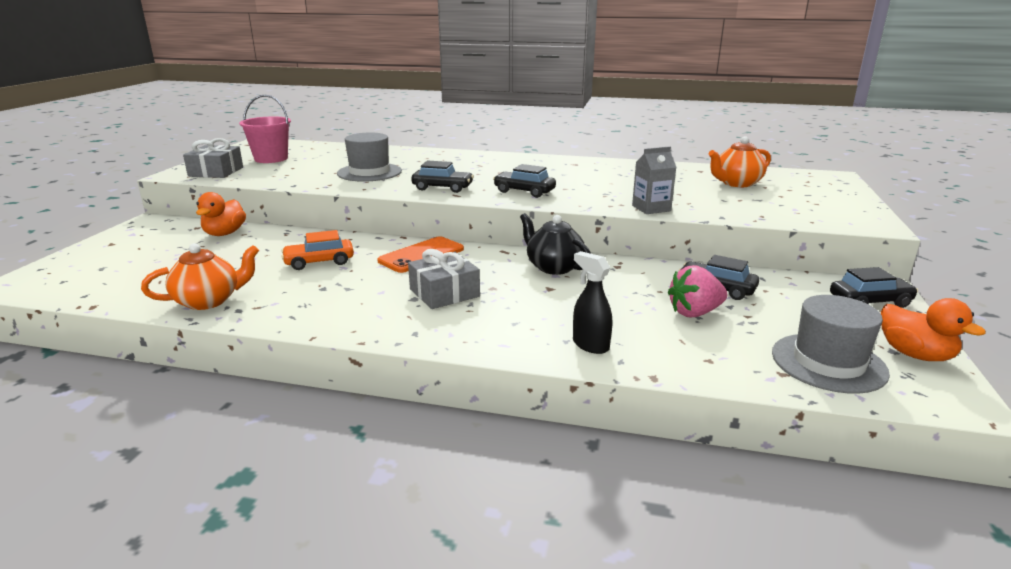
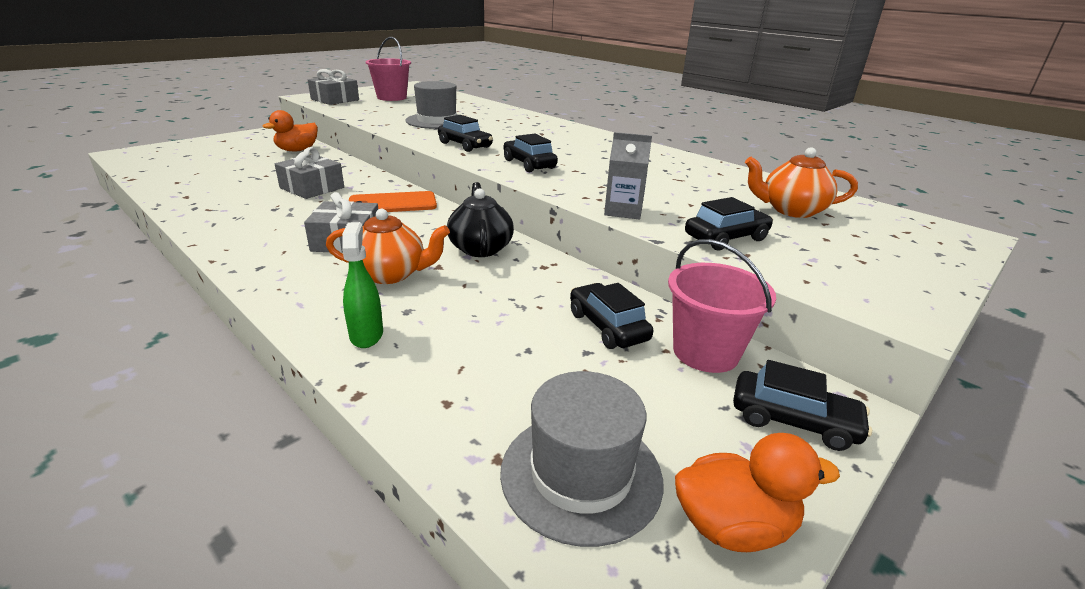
camera: 30 degrees right, 5 degrees up
orange teapot [141,243,259,310] -> orange teapot moved to [326,209,450,284]
orange car [281,230,354,270] -> grey gift [275,147,344,199]
black spray bottle [573,251,612,354] -> green spray bottle [342,222,383,348]
pink strawberry [668,265,727,317] -> none
orange duck [881,298,986,361] -> orange duck turned 90 degrees counterclockwise [675,433,840,552]
none -> pink bucket [668,239,776,373]
none -> black car [685,197,773,250]

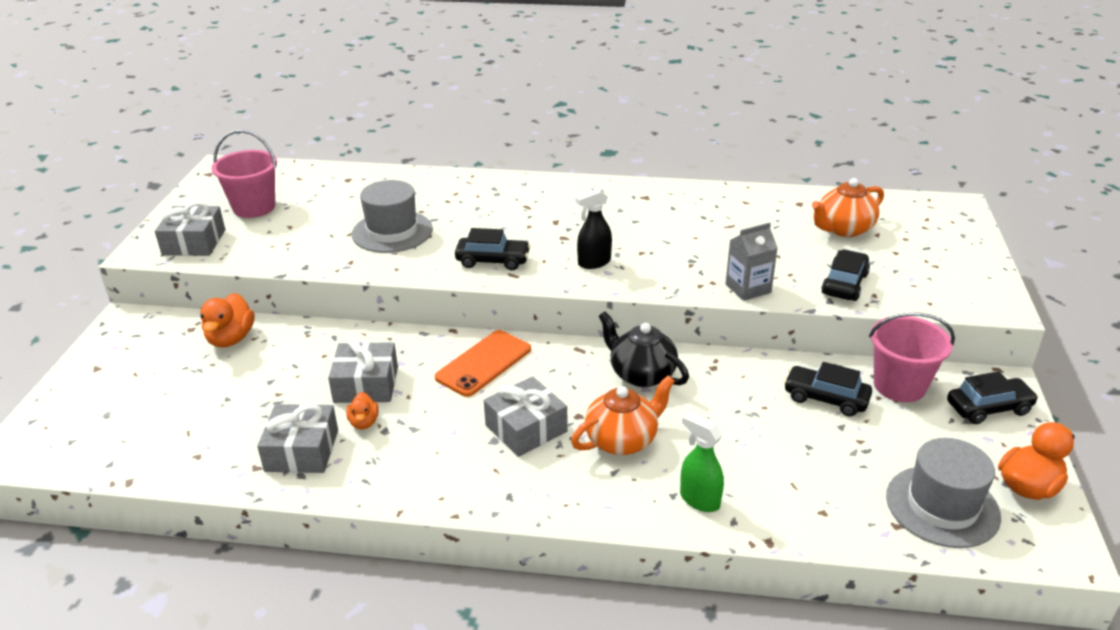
camera: 35 degrees left, 5 degrees up
black car [504,134,558,172] -> black spray bottle [575,189,612,269]
none -> grey gift [257,403,338,473]
none -> orange duck [346,392,378,429]

